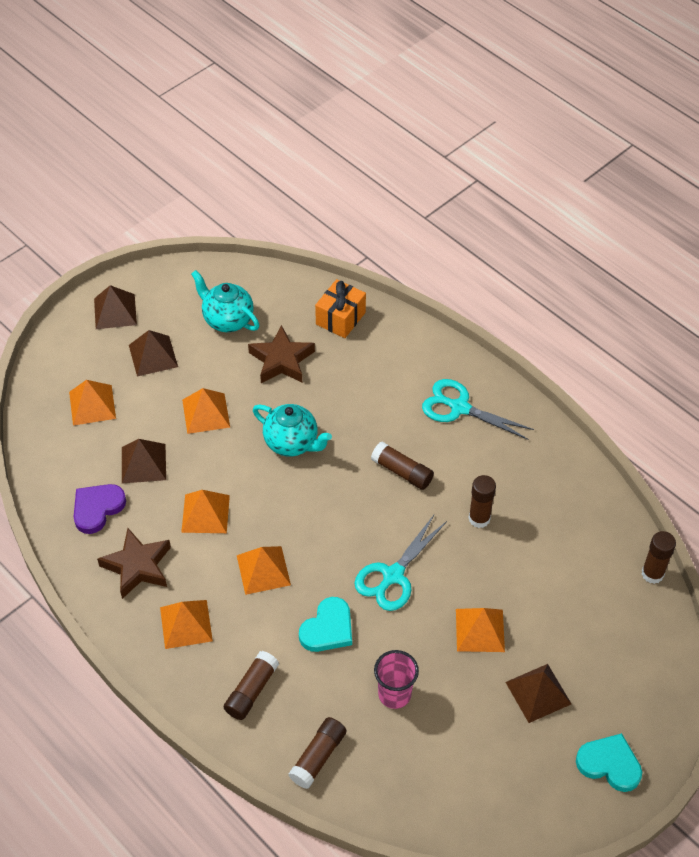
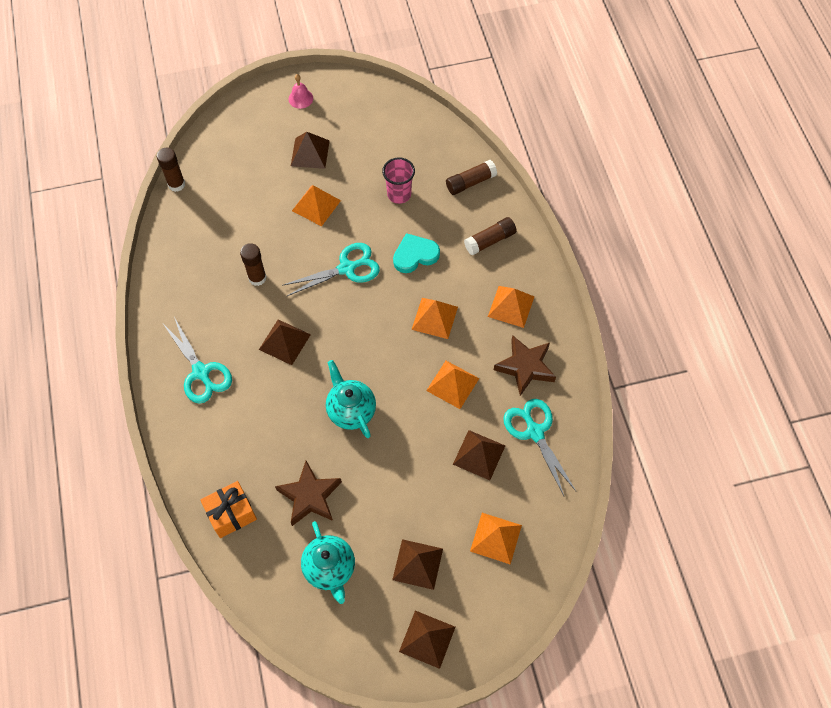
camera: 150 degrees left, 10 degrees up
purple heart [73,484,126,534] -> turquoise scissors [503,399,577,496]
orange pyramid [182,388,230,434] -> none
brown glue stick [371,442,434,490] -> brown pyramid [259,319,311,365]
turquoise heart [576,733,642,792] -> pink bell [289,74,313,109]

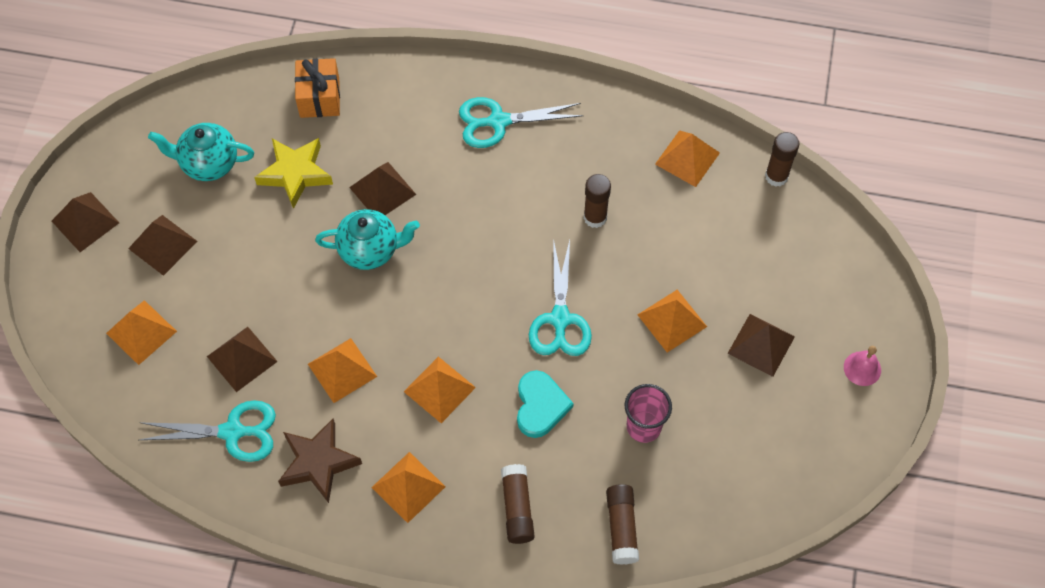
camera: 115 degrees right, 0 degrees up
brown pyramid [259,319,311,365] -> brown pyramid moved to [349,162,416,215]
brown star [275,461,342,526] -> yellow star [254,138,333,209]
none -> orange pyramid [655,130,720,187]

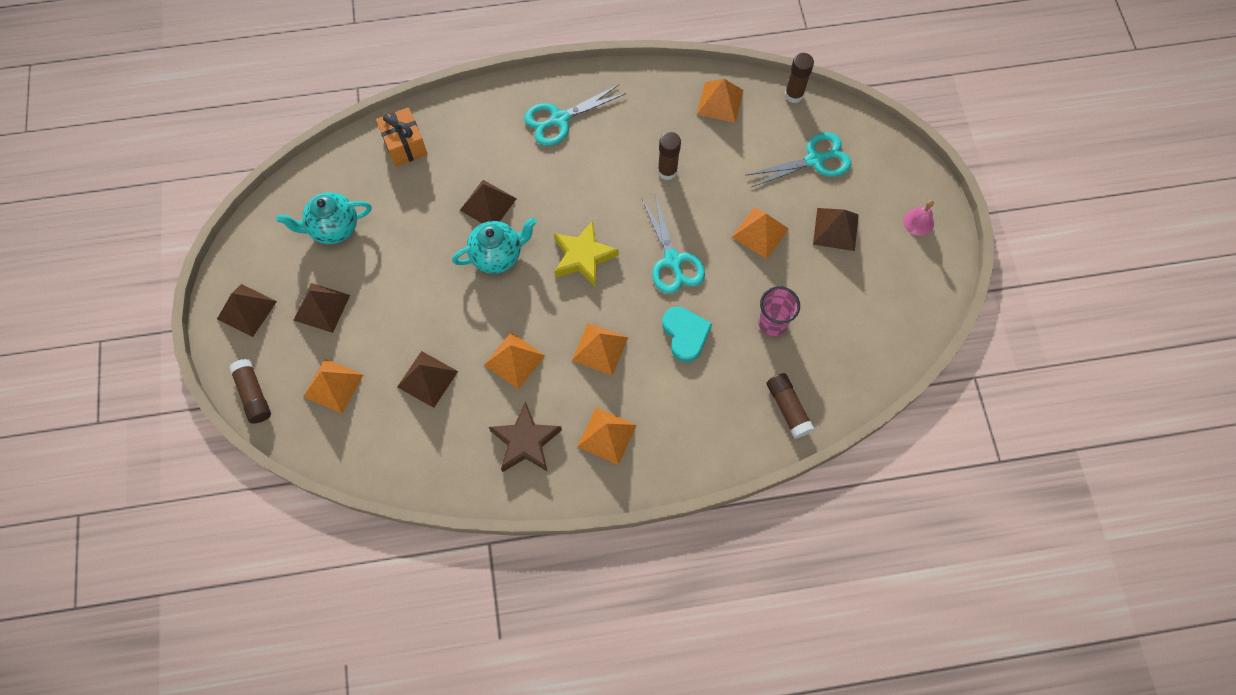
camera: 20 degrees left, 5 degrees up
turquoise scissors [139,401,276,462] -> turquoise scissors moved to [745,132,852,187]
yellow star [254,138,333,209] -> yellow star moved to [554,221,619,287]
brown glue stick [501,464,535,544] -> brown glue stick moved to [229,359,271,423]

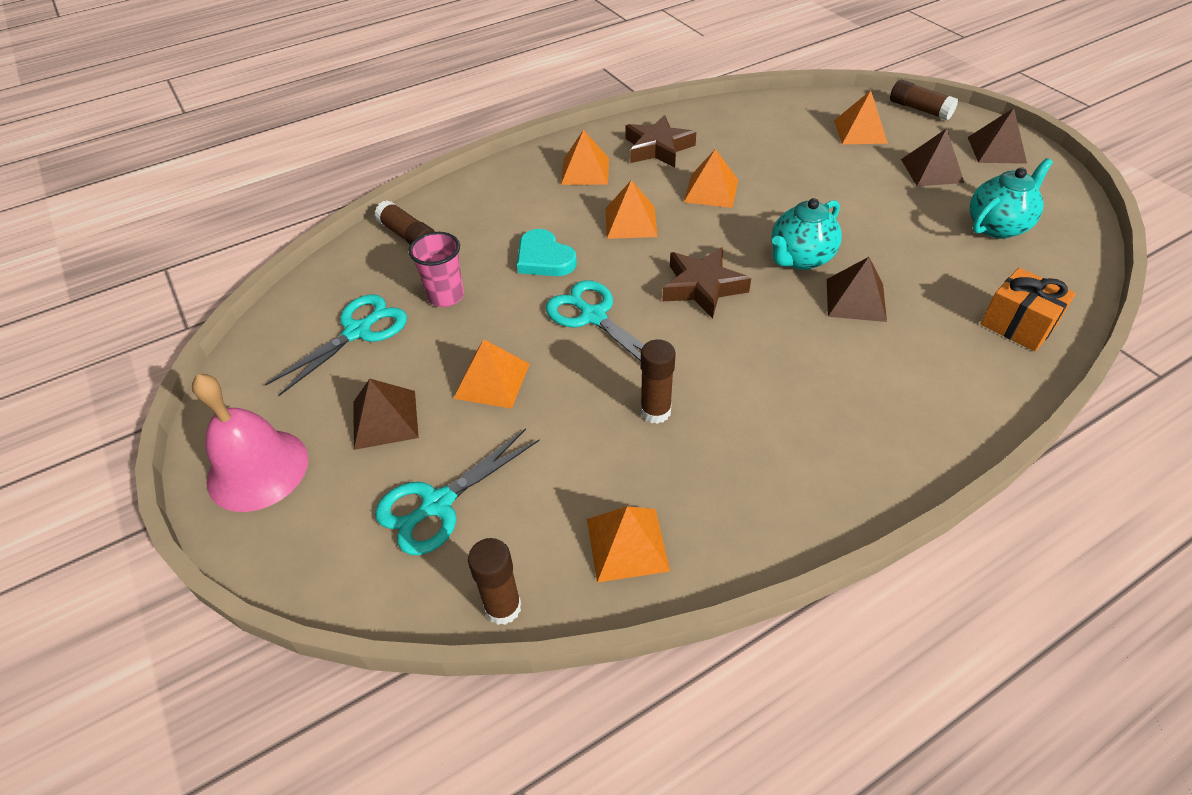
camera: 160 degrees right, 20 degrees down
brown pyramid [397,351,458,408] -> none
turquoise scissors [524,85,626,146] -> turquoise scissors moved to [265,294,407,396]
yellow star [554,221,619,287] -> brown star [662,247,751,319]
pink bell [903,200,934,236] -> pink bell [192,374,308,512], size x2.05

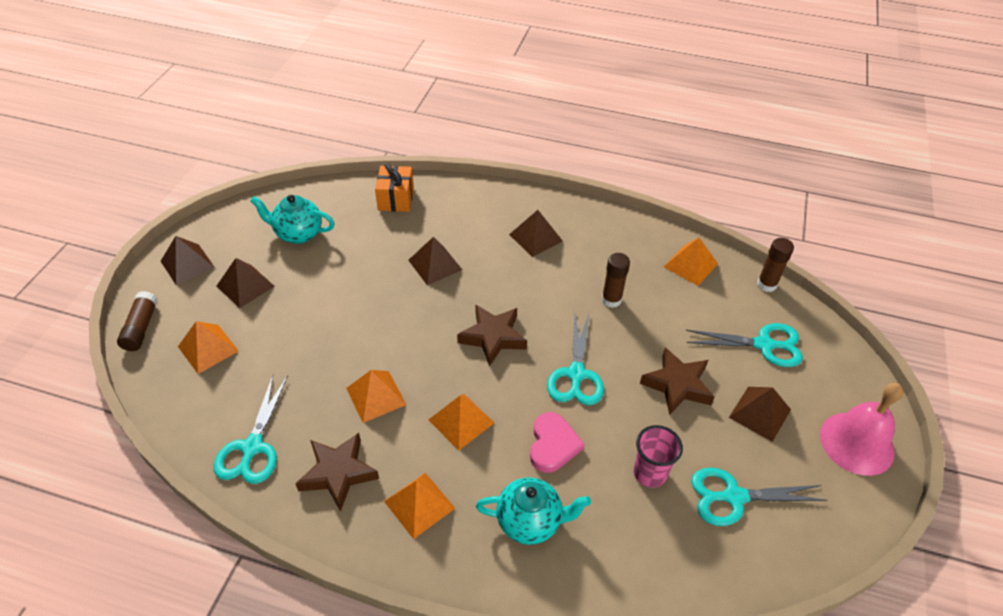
camera: 135 degrees left, 0 degrees up
brown glue stick [374,200,435,245] -> none
orange pyramid [453,339,530,409] -> brown star [640,348,715,415]
turquoise heart [517,229,577,276] -> pink heart [530,412,584,473]
turquoise teapot [771,198,842,270] -> turquoise teapot moved to [476,477,591,545]
none -> turquoise scissors [214,375,288,484]
none -> brown pyramid [509,210,563,257]

